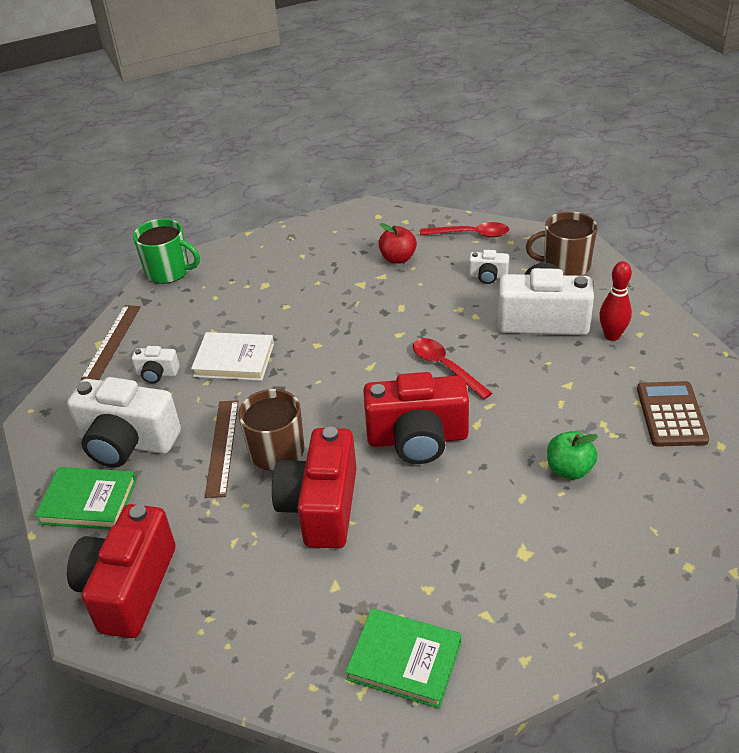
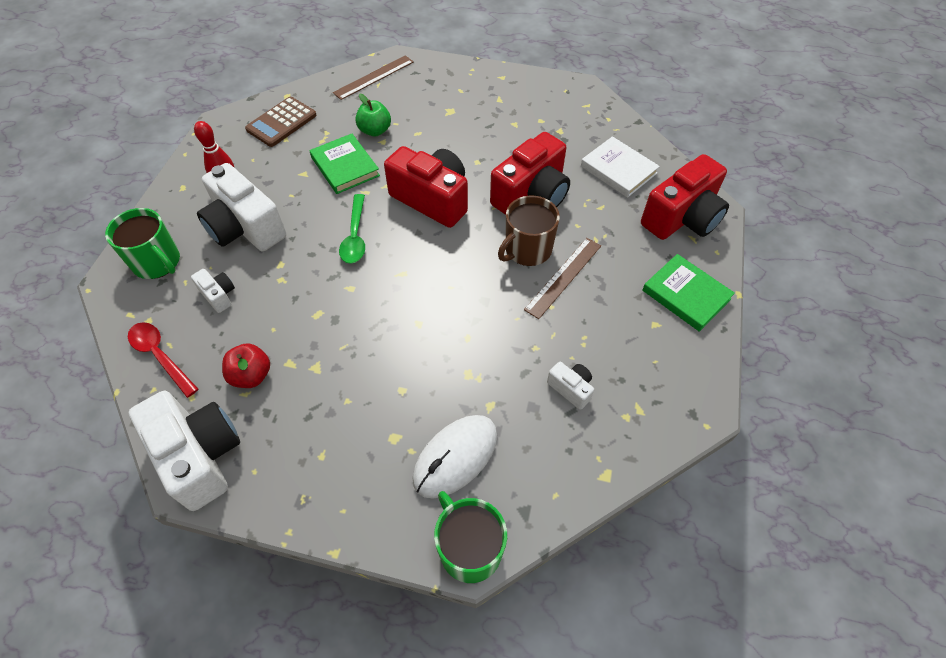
camera: 145 degrees left, 15 degrees up
white camera [67,377,181,468] -> white camera moved to [129,391,240,511]
brown ruler [81,305,141,380] -> brown ruler moved to [333,55,414,100]
white book [191,332,274,381] -> white book moved to [581,136,660,198]
green book [345,608,461,709] -> green book moved to [310,134,380,194]
red spoon [413,338,492,400] -> green spoon [339,194,365,264]
brown mug [526,211,597,276] -> green mug [105,208,180,279]
none -> white mouse [413,415,497,499]

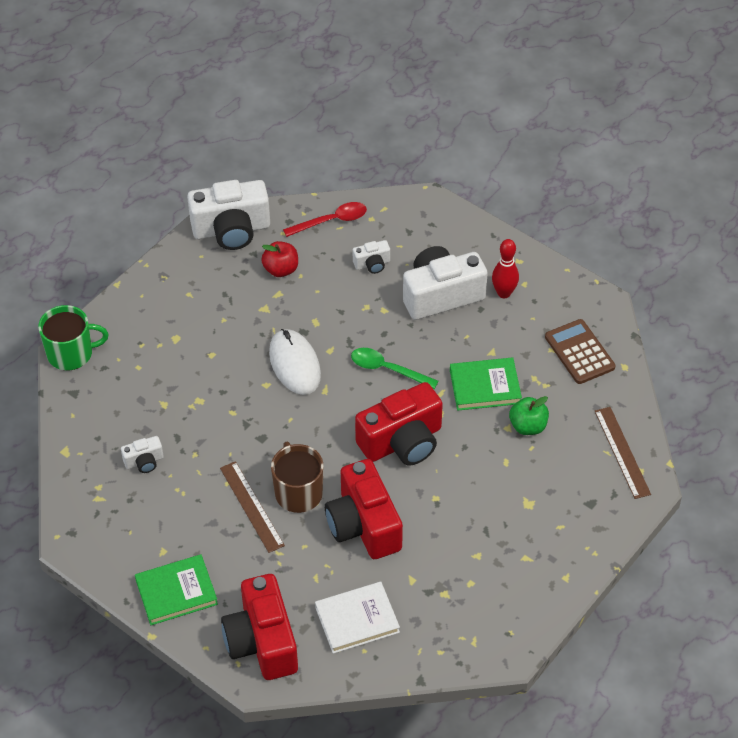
camera: 115 degrees right, 5 degrees down
green mug [105,208,180,279] -> none
white mouse [413,415,497,499] -> white mouse moved to [269,329,321,395]

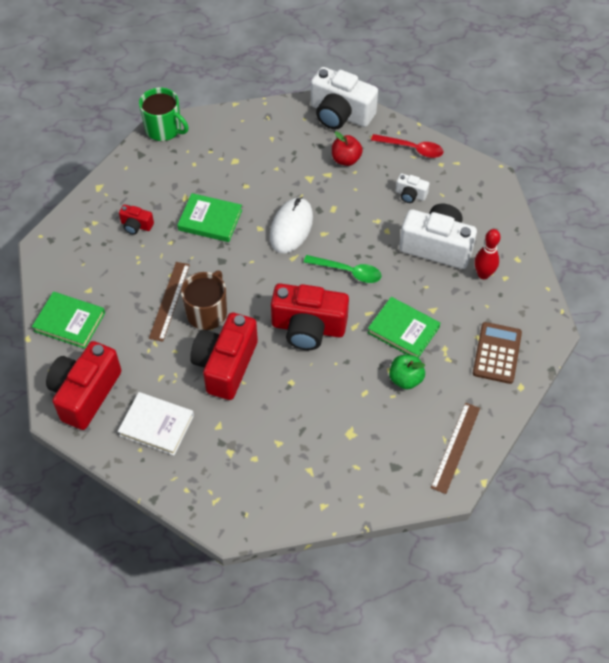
camera: 40 degrees right, 5 degrees up
white camera [121,436,164,473] -> red camera [119,205,154,235]
green spoon [351,348,439,389] -> green spoon turned 135 degrees clockwise [304,255,381,283]
none -> green book [177,193,242,242]

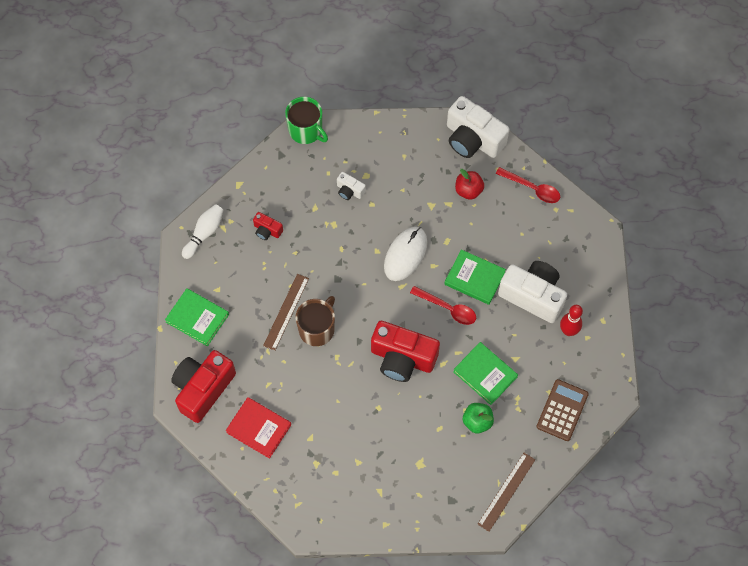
camera: 10 degrees right, 10 degrees up
white book [118,392,194,456] -> red book [226,397,291,459]
green book [177,193,242,242] -> green book moved to [444,249,506,305]
red camera [190,313,258,400] -> none
green spoon [304,255,381,283] -> red spoon [410,286,476,325]
white camera [396,173,430,203] -> white camera moved to [337,172,366,200]
none -> white bowling pin [182,204,223,259]

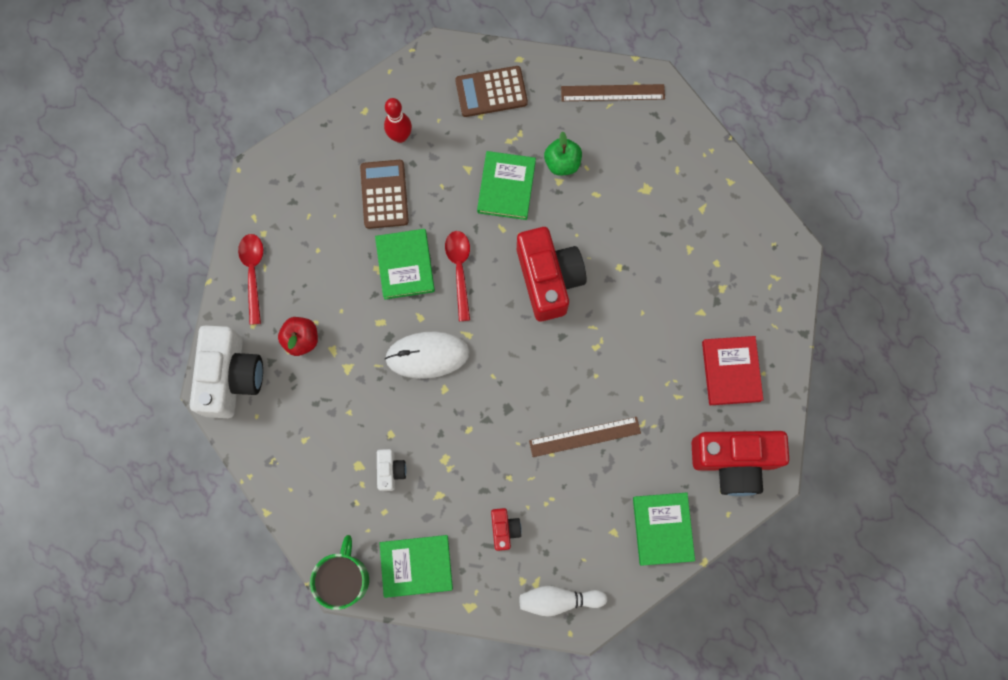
camera: 125 degrees left, 10 degrees up
brown mug [296,296,335,346] -> none
white camera [498,261,567,323] -> brown calculator [360,160,409,229]
none -> green book [379,535,453,598]

